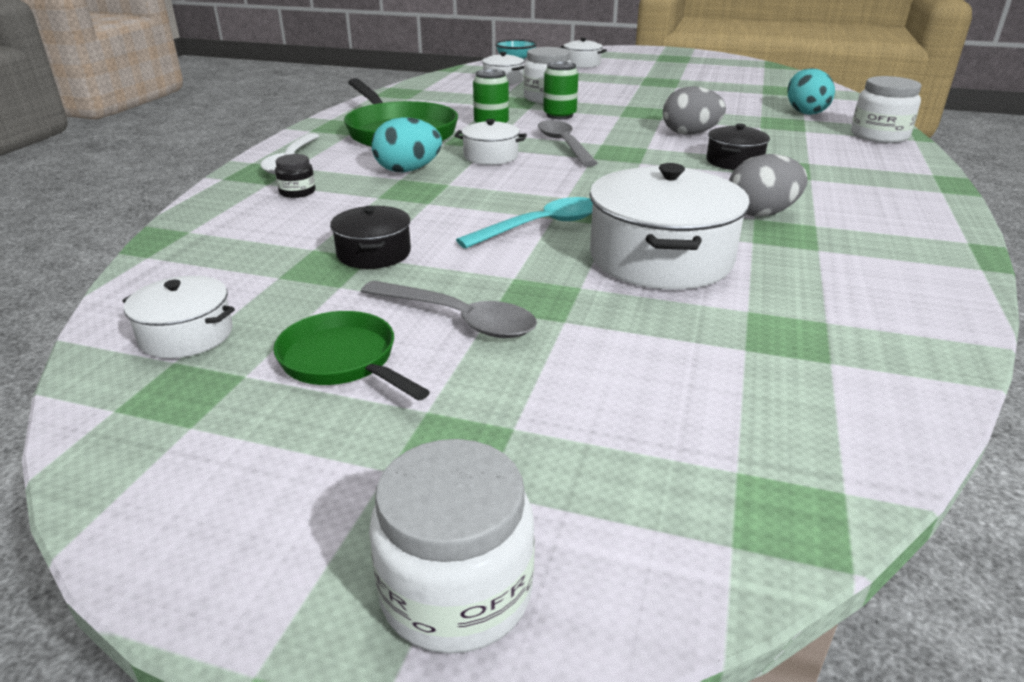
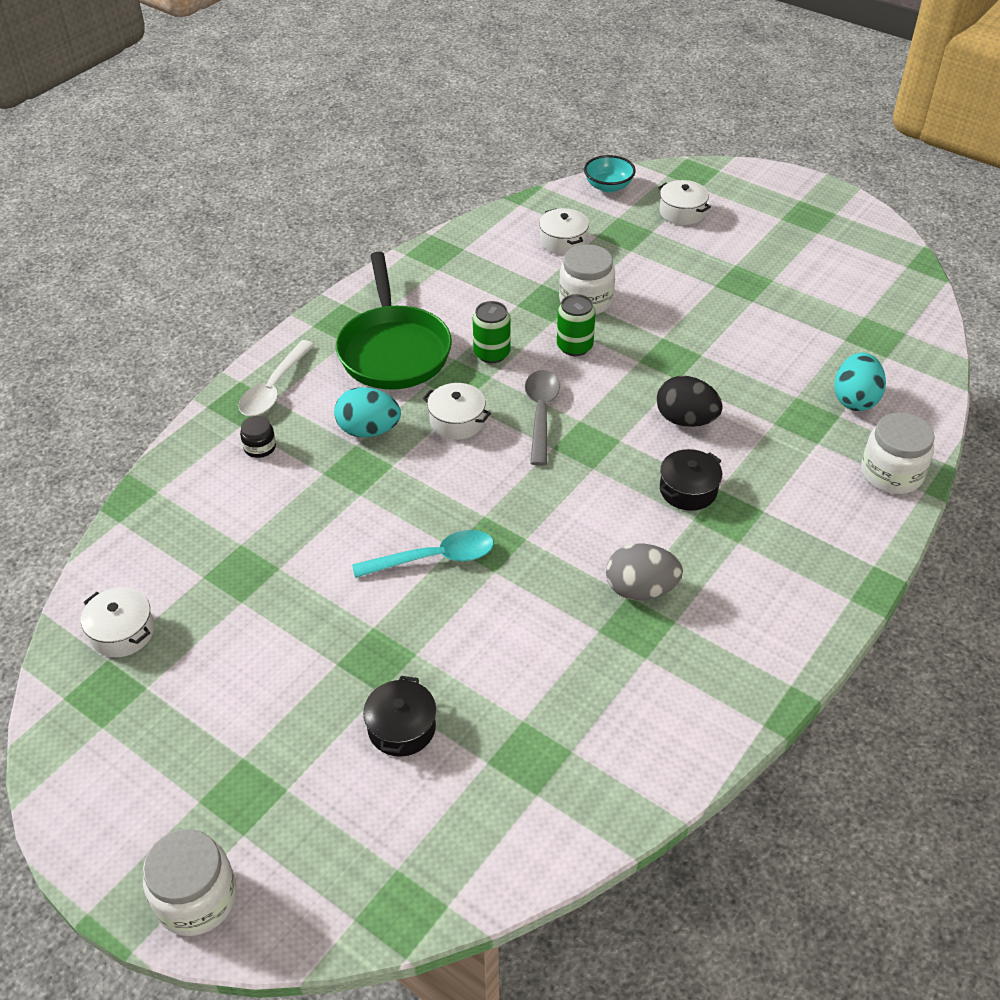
camera: 20 degrees right, 15 degrees up
green pan [273,311,430,400] -> none
black pot [330,206,411,269] -> black pot moved to [363,676,436,757]
grey spoon [360,281,537,338] -> none
white pot [590,163,750,289] -> none
grey egg [663,86,726,135] -> black egg [657,376,723,427]

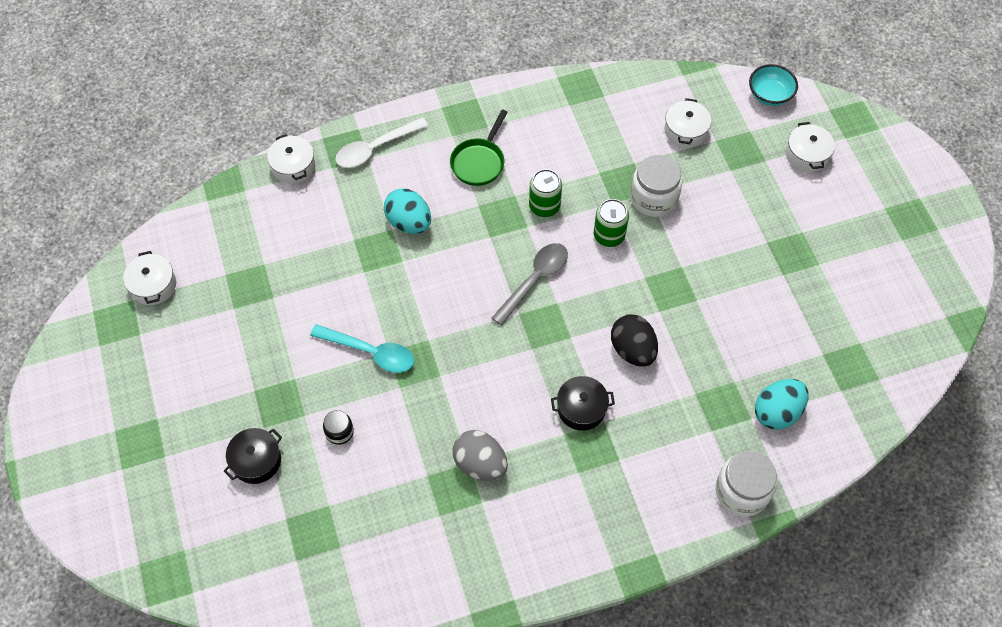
camera: 35 degrees right, 15 degrees up
white jar [143,829,237,936] -> none
black jar [240,416,276,458] -> black jar moved to [323,410,354,445]
green pan [336,252,452,389] -> green pan [450,109,508,186], size x0.56
white pot [423,383,491,440] -> white pot moved to [267,134,315,184]

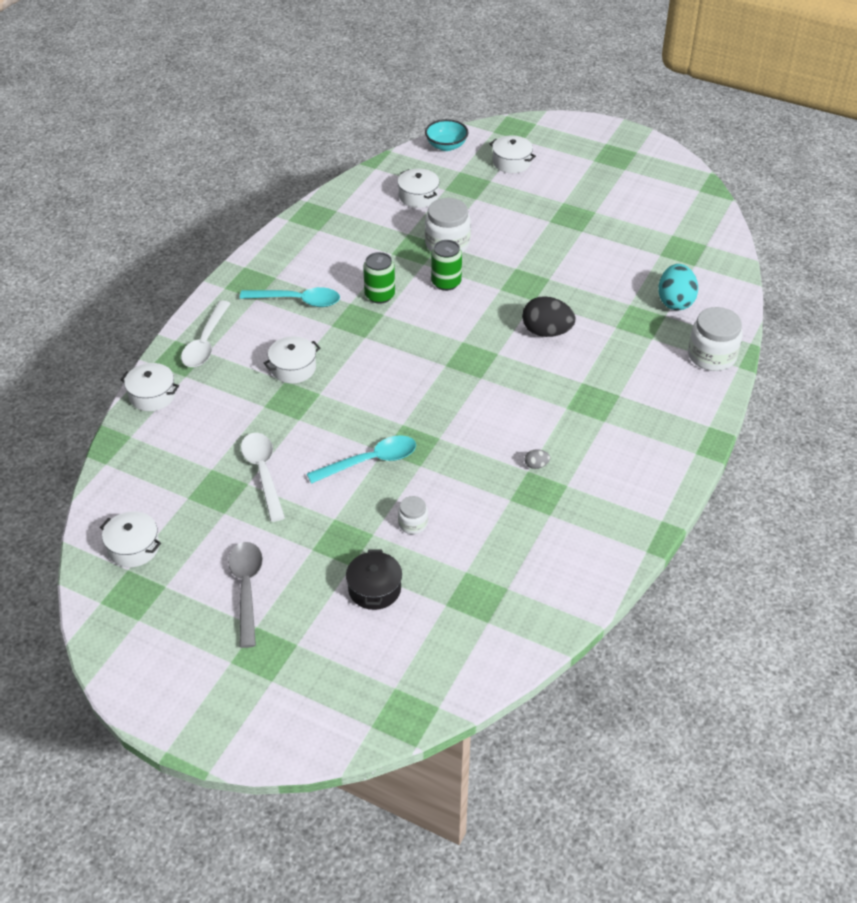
camera: 45 degrees left, 15 degrees down
black jar [323,410,354,445] -> white jar [398,496,428,534]
turquoise egg [384,188,431,234] -> white pot [264,336,320,384]
green pan [450,109,508,186] -> turquoise spoon [240,287,340,307]
grey egg [452,430,508,481] -> grey egg [525,449,550,469], size x0.44
grey spoon [492,243,568,326] -> grey spoon moved to [228,542,263,648]
black pot [551,376,615,431] -> none
none -> white spoon [241,433,285,522]

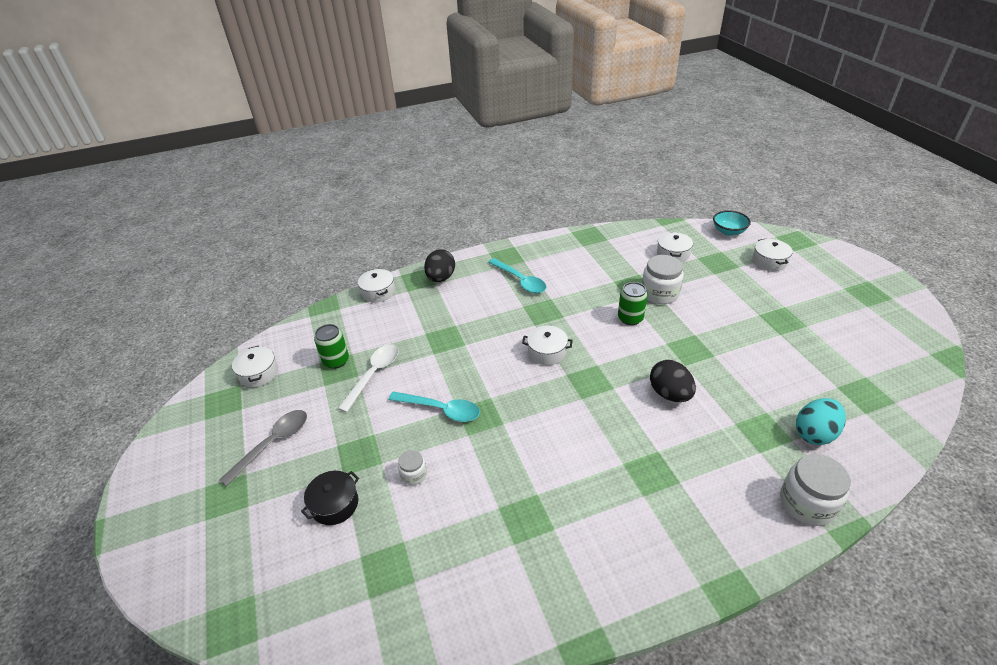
camera: 45 degrees right, 5 degrees down
white spoon [181,300,231,367] -> black egg [424,249,455,282]
white pot [264,336,320,384] -> white pot moved to [522,326,573,365]
green can [363,252,395,304] -> green can moved to [314,324,349,369]
grey egg [525,449,550,469] -> none

